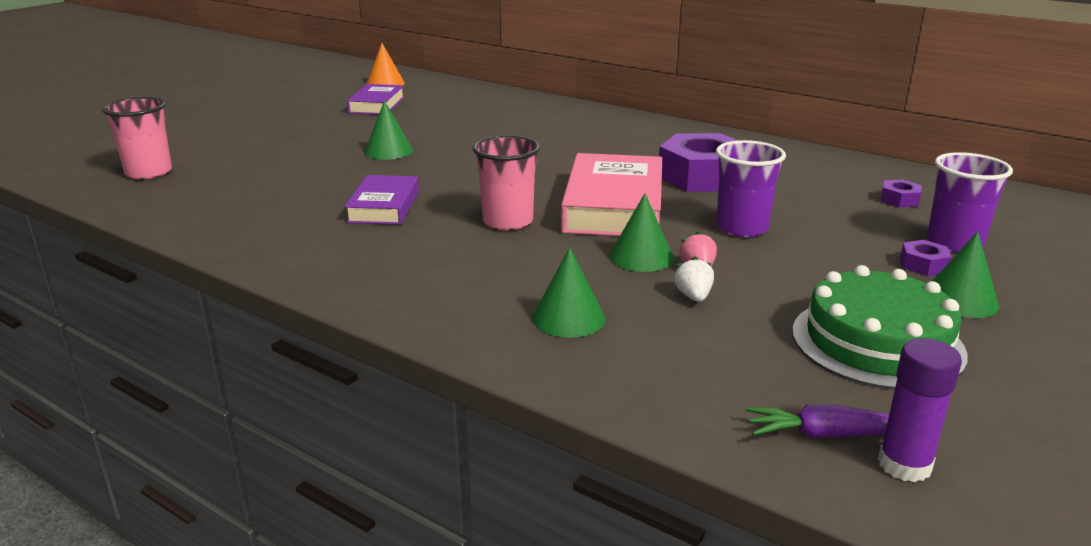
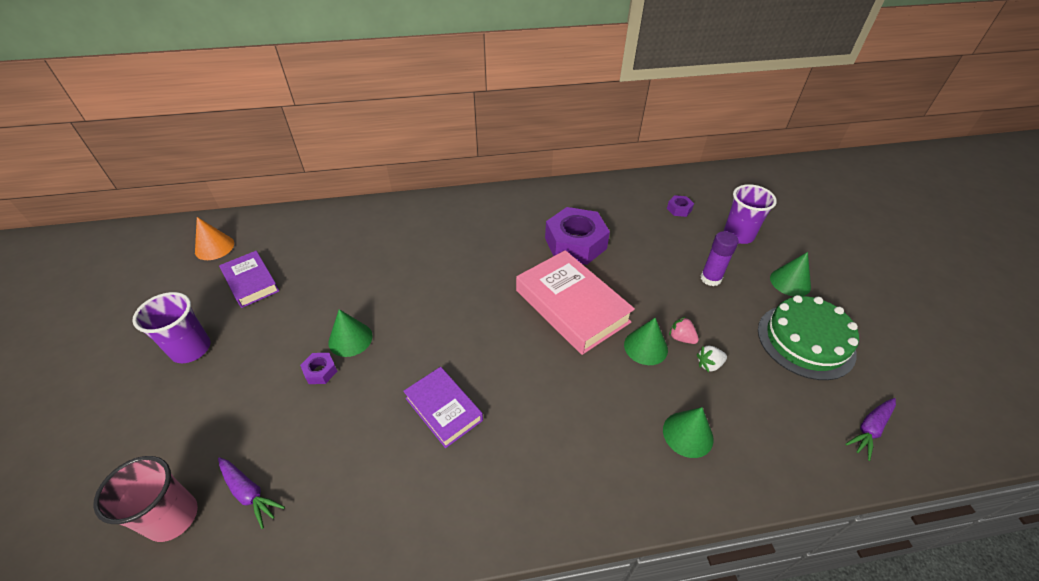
camera: 45 degrees left, 20 degrees up
pink cup [473,135,540,231] -> none
white strawberry [674,256,714,302] -> white strawberry turned 60 degrees counterclockwise [697,346,727,372]
purple cup [716,140,786,237] -> purple cup moved to [132,292,210,363]
purple glue stick [878,338,962,482] -> purple glue stick moved to [701,231,739,286]
purple nut [900,240,952,276] -> purple nut moved to [300,353,337,384]
none -> purple carrot [218,457,285,529]

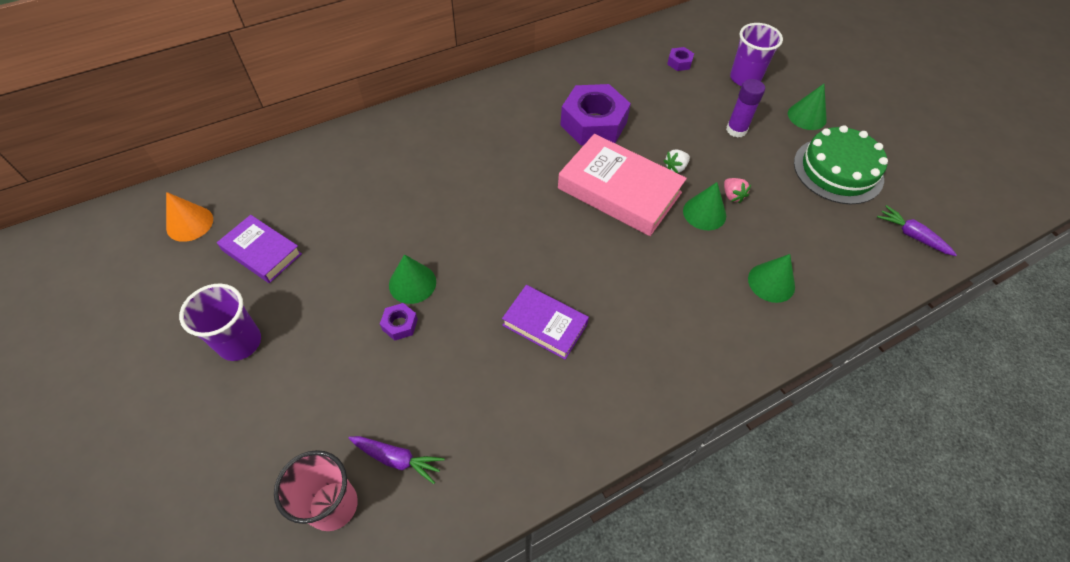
camera: 20 degrees left, 10 degrees up
pink strawberry [669,317,699,344] -> pink strawberry turned 135 degrees counterclockwise [724,178,751,203]
white strawberry [697,346,727,372] -> white strawberry moved to [664,149,690,173]
purple carrot [845,398,896,461] -> purple carrot turned 105 degrees clockwise [877,205,957,256]

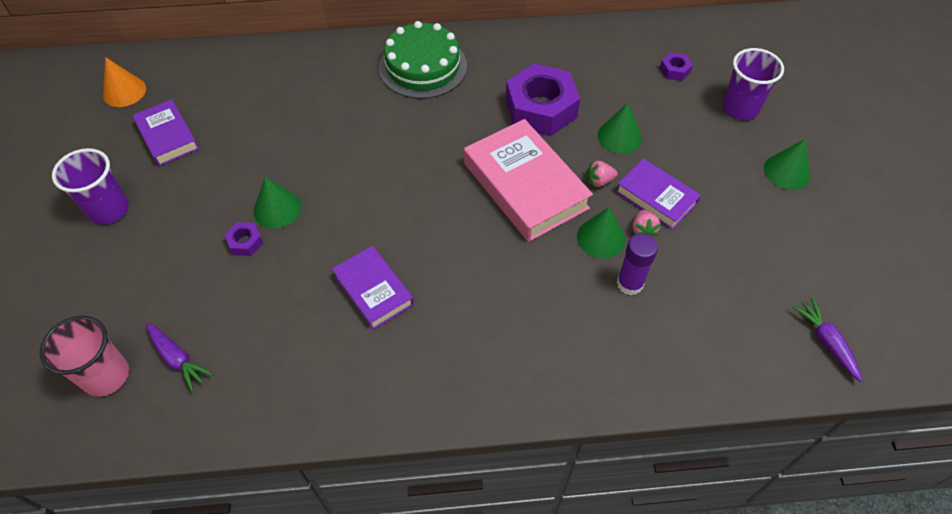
camera: 25 degrees right, 0 degrees up
white strawberry [664,149,690,173] -> pink strawberry [587,161,618,187]
purple glue stick [726,79,765,138] -> purple glue stick moved to [617,233,658,295]
green cone [748,254,795,303] -> green cone moved to [598,103,642,154]
green cake [794,125,888,204] -> green cake moved to [379,21,467,99]
none -> purple book [616,159,701,230]

